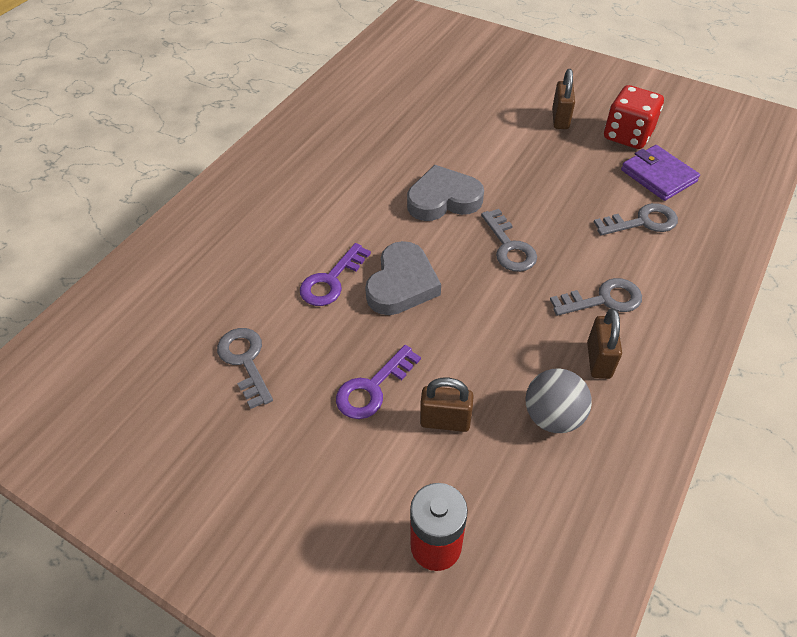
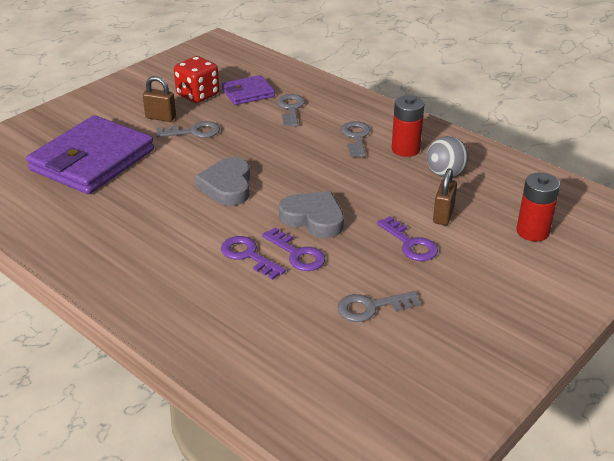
camera: 80 degrees left, 15 degrees down
grey key [481,209,537,272] -> grey key moved to [155,121,220,138]
brown padlock [587,308,622,379] -> red battery [392,96,424,157]
none -> purple wallet [26,115,154,194]
none -> purple key [221,236,286,280]

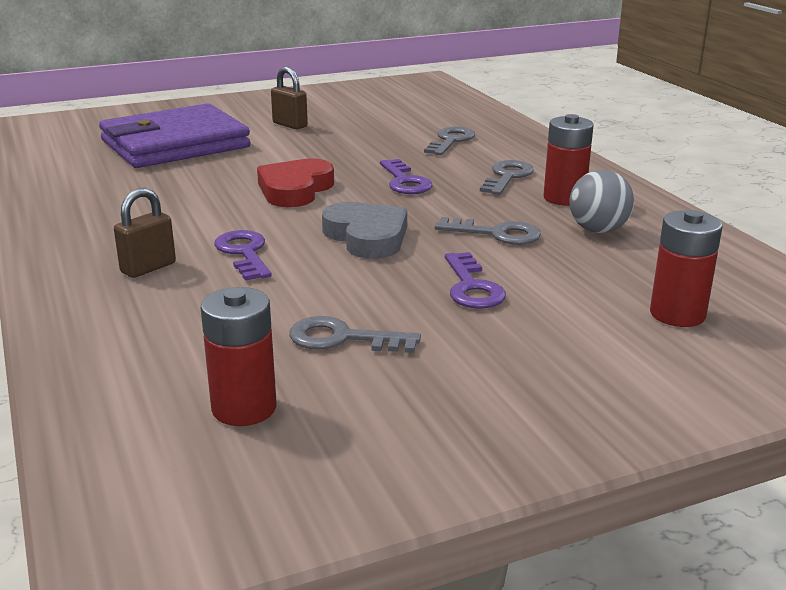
camera: 25 degrees right, 10 degrees down
grey key [155,121,220,138] -> grey key moved to [435,217,541,245]
red dice [174,56,219,103] -> none
grey heart [195,157,250,206] -> red heart [257,158,334,207]
purple wallet [222,75,275,105] -> none
purple key [262,227,325,271] -> purple key moved to [380,159,433,194]
brown padlock [433,168,457,225] -> brown padlock moved to [114,188,176,278]
none -> red battery [201,287,276,426]

